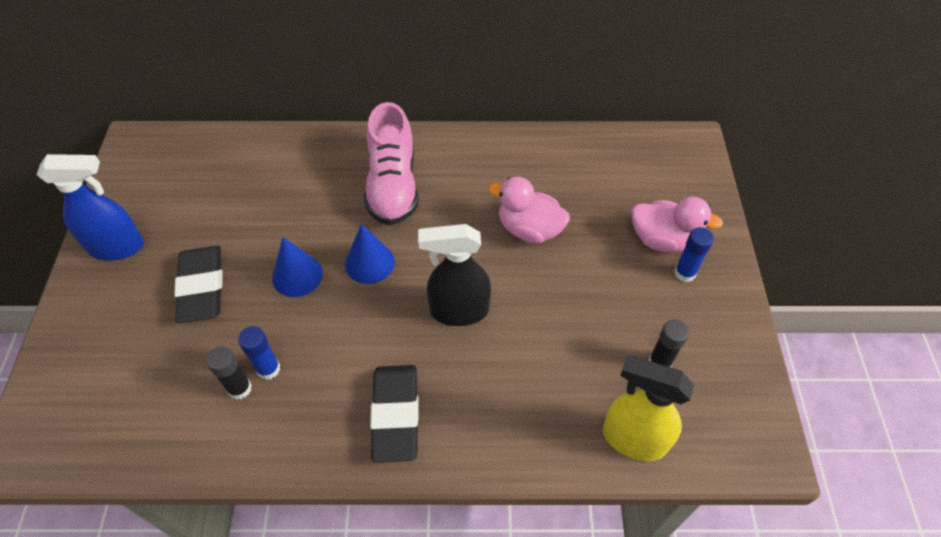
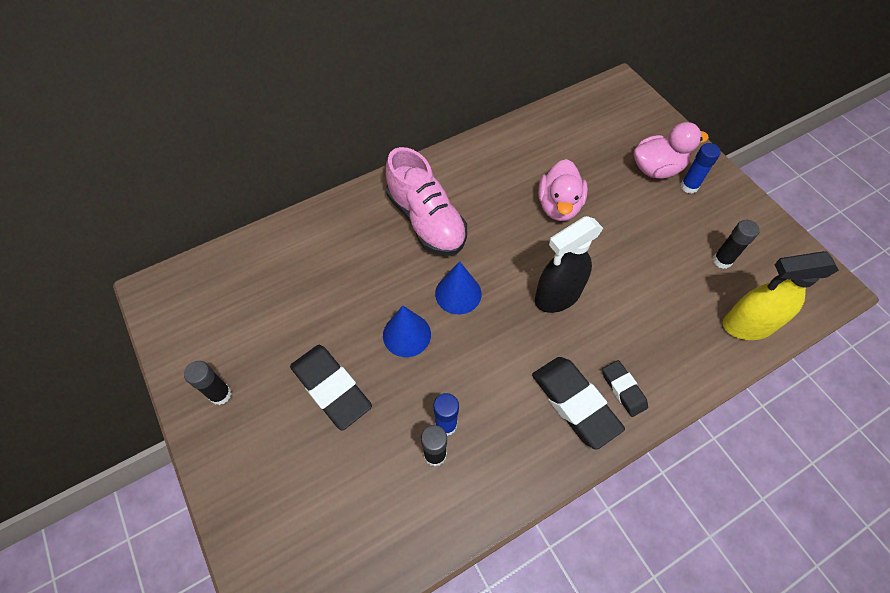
camera: 30 degrees left, 5 degrees up
blue spray bottle [37,154,144,260] -> black glue stick [184,361,232,405]
pink duck [488,177,570,243] -> pink duck turned 75 degrees counterclockwise [538,159,588,221]
none -> black eraser [603,360,648,417]

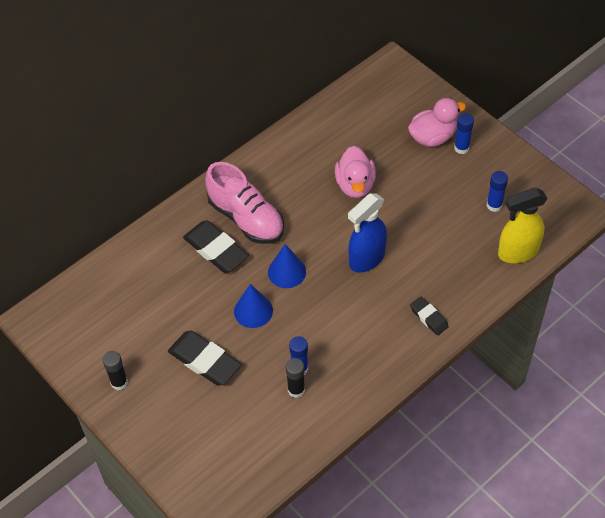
camera: 10 degrees left, 5 degrees down
black eraser [532,357,625,450] -> black eraser moved to [183,220,249,273]
black spray bottle [535,216,603,313] -> blue spray bottle [348,193,387,272]
black glue stick [713,220,760,269] -> blue glue stick [487,171,508,212]

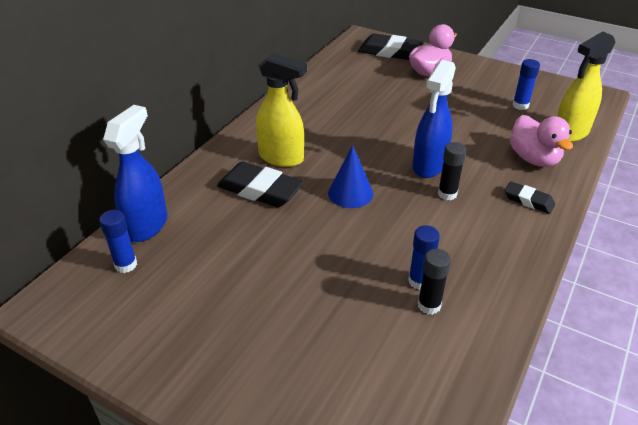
camera: 20 degrees left, 15 degrees down
black glue stick [102,351,128,390] -> black glue stick moved to [438,142,466,200]
black eraser [168,331,242,386] -> black eraser moved to [358,33,424,60]
pink shoe [205,162,284,244] -> yellow spray bottle [256,53,307,167]
blue cone [234,284,273,328] -> none
pink duck [335,146,376,198] -> pink duck moved to [510,115,573,167]
blue glue stick [454,113,474,154] -> blue glue stick moved to [99,210,137,273]
none -> blue spray bottle [103,105,167,242]

